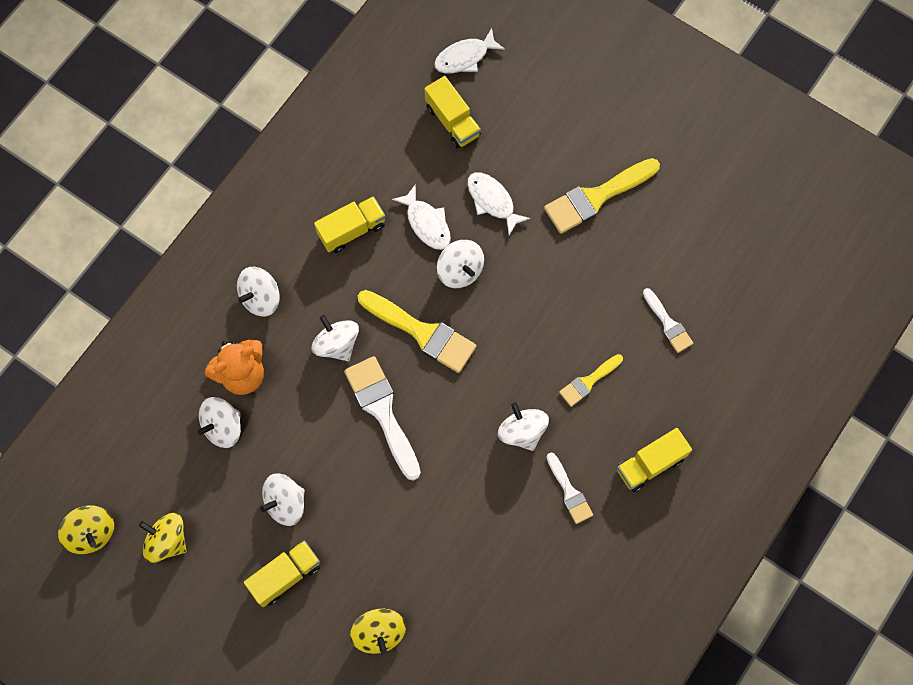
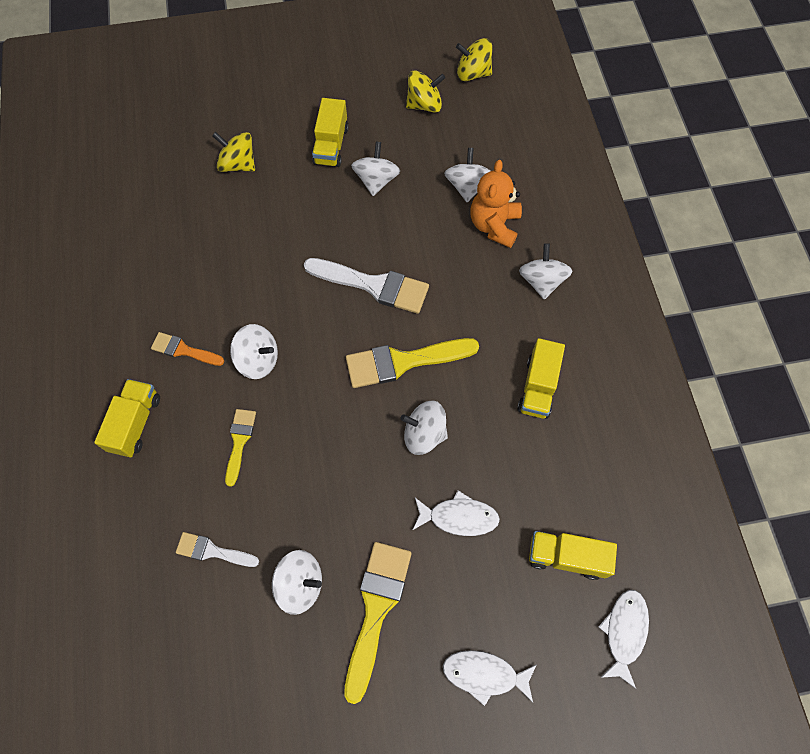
camera: 135 degrees right, 5 degrees down
white spinning top [312,315,359,361] -> white spinning top moved to [272,550,322,615]
white fish [392,184,451,250] -> white fish moved to [443,650,537,706]
white brush [547,452,593,524] -> orange brush [151,332,224,366]

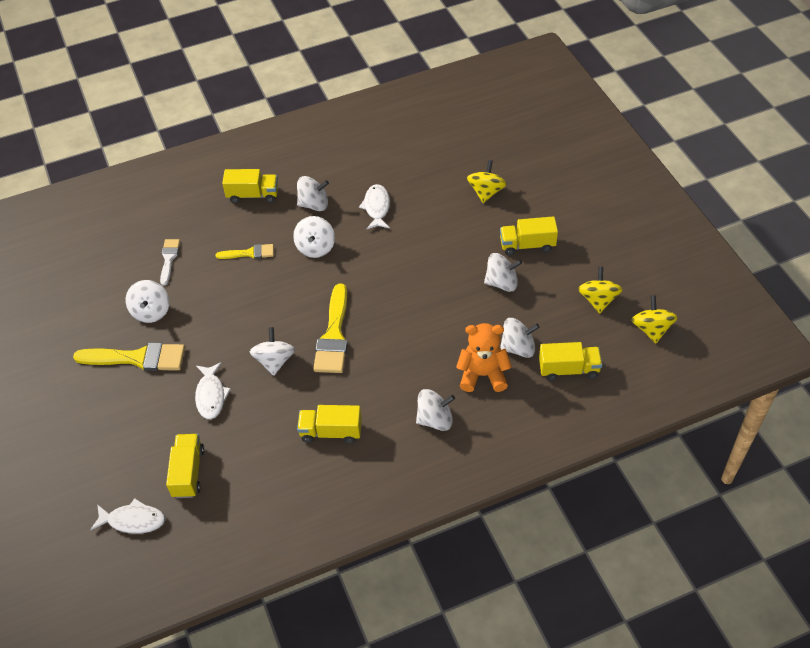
camera: 80 degrees right, 15 degrees down
orange brush [151,332,224,366] -> white spinning top [297,176,329,211]
white brush [304,258,429,314] -> none
yellow brush [346,338,479,388] -> yellow brush turned 150 degrees counterclockwise [313,284,348,373]
yellow spinning top [406,71,445,113] -> yellow spinning top turned 150 degrees counterclockwise [578,267,623,314]
white fish [443,650,537,706] -> white fish moved to [359,184,390,229]
none -> yellow truck [539,342,602,381]

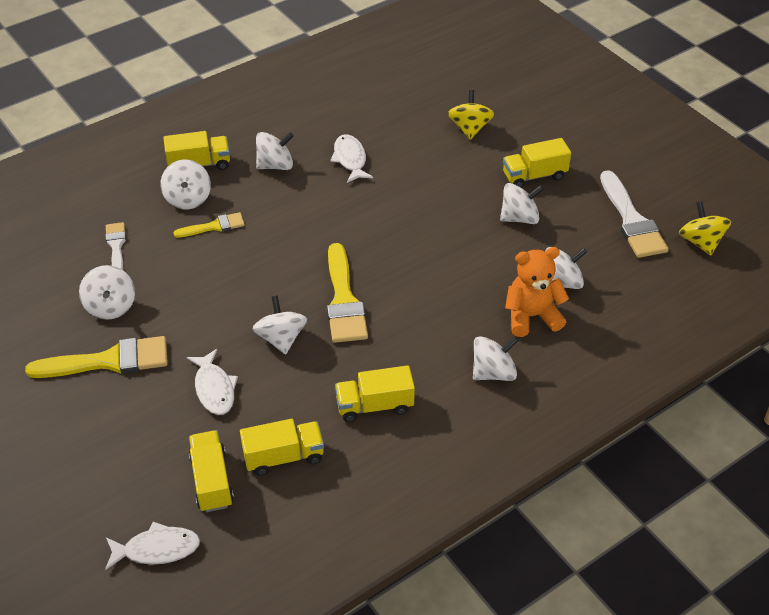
camera: 15 degrees left, 5 degrees down
white spinning top [293,216,335,258] -> white spinning top moved to [161,160,211,209]
yellow truck [539,342,602,381] -> yellow truck moved to [240,419,324,476]
yellow spinning top [578,267,623,314] -> white brush [600,170,669,258]

